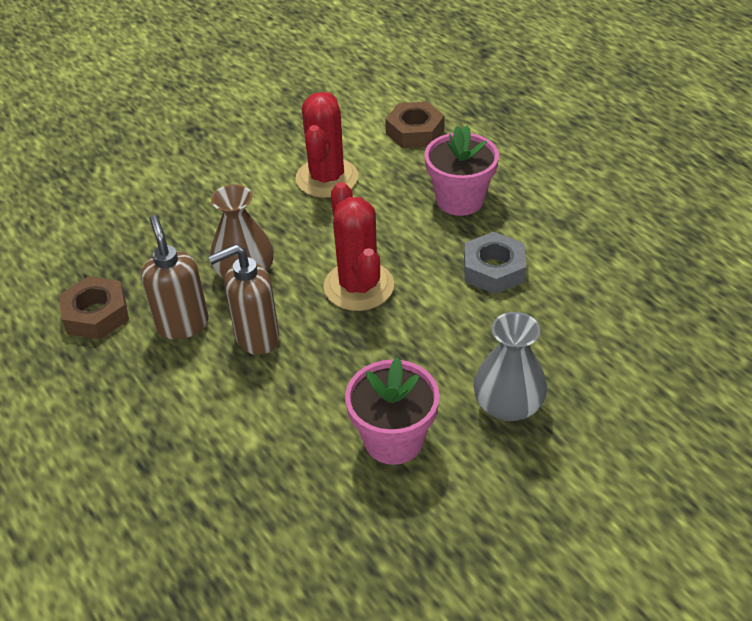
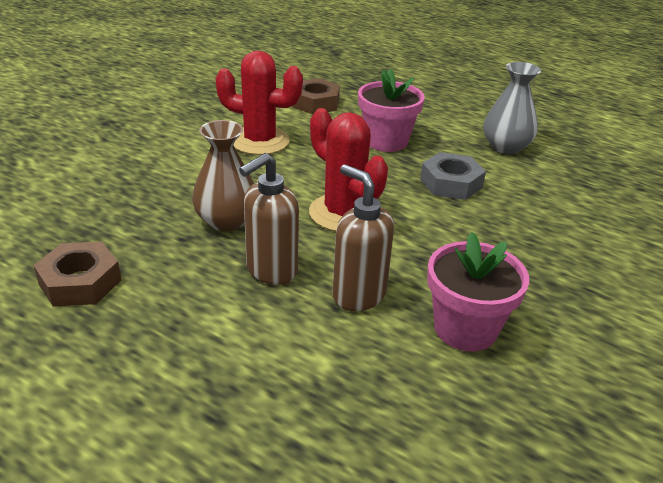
camera: 25 degrees left, 10 degrees down
brown soap dispenser [141,215,209,340] -> brown soap dispenser moved to [332,164,394,311]
red cactus [295,92,358,198] -> red cactus turned 60 degrees counterclockwise [215,51,303,155]
grey vase [474,312,547,421] -> grey vase moved to [484,62,541,154]

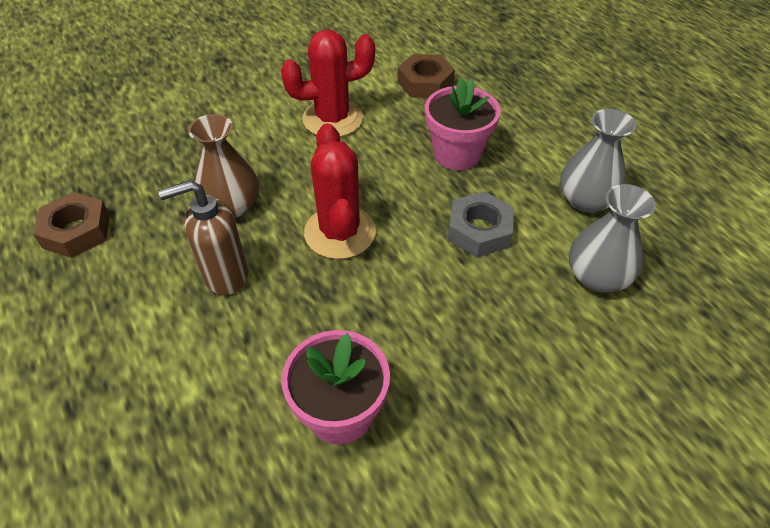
camera: 30 degrees right, 15 degrees up
red cactus [215,51,303,155] -> red cactus turned 60 degrees counterclockwise [281,30,375,137]
brown soap dispenser [332,164,394,311] -> none
none -> grey vase [569,184,656,292]

